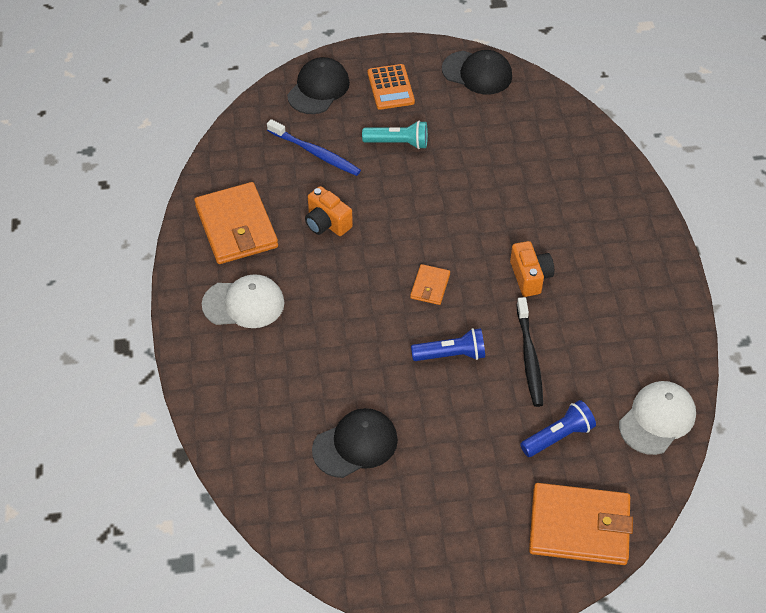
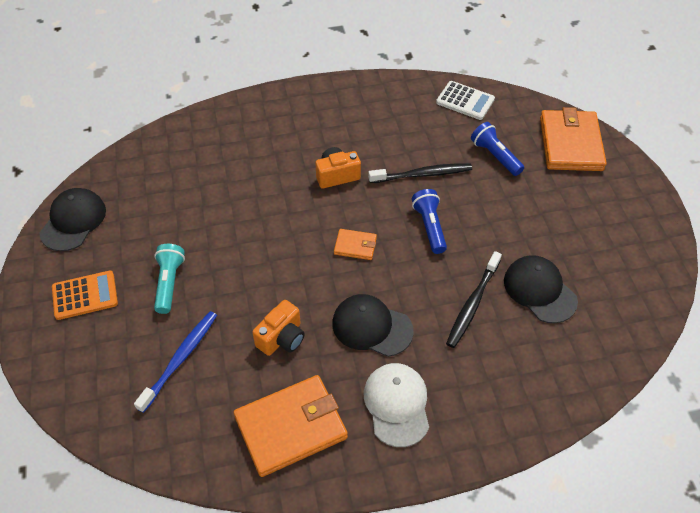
camera: 95 degrees left, 0 degrees up
black cap [287,57,350,114] -> black cap moved to [332,294,414,357]
white cap [619,381,696,455] -> white calculator [436,81,495,120]
none -> black toothbrush [446,251,502,348]

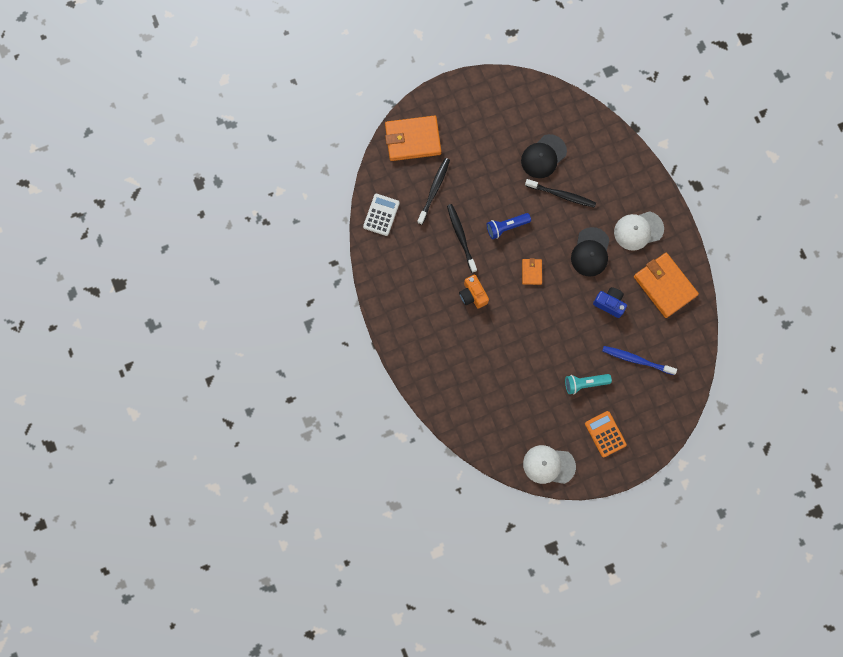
camera: 100 degrees left, 25 degrees up
black cap [40,188,106,251] -> white cap [523,445,576,484]
orange camera [252,300,305,356] -> blue camera [593,287,627,318]
blue flashlight [471,122,524,176] -> black toothbrush [417,158,450,225]

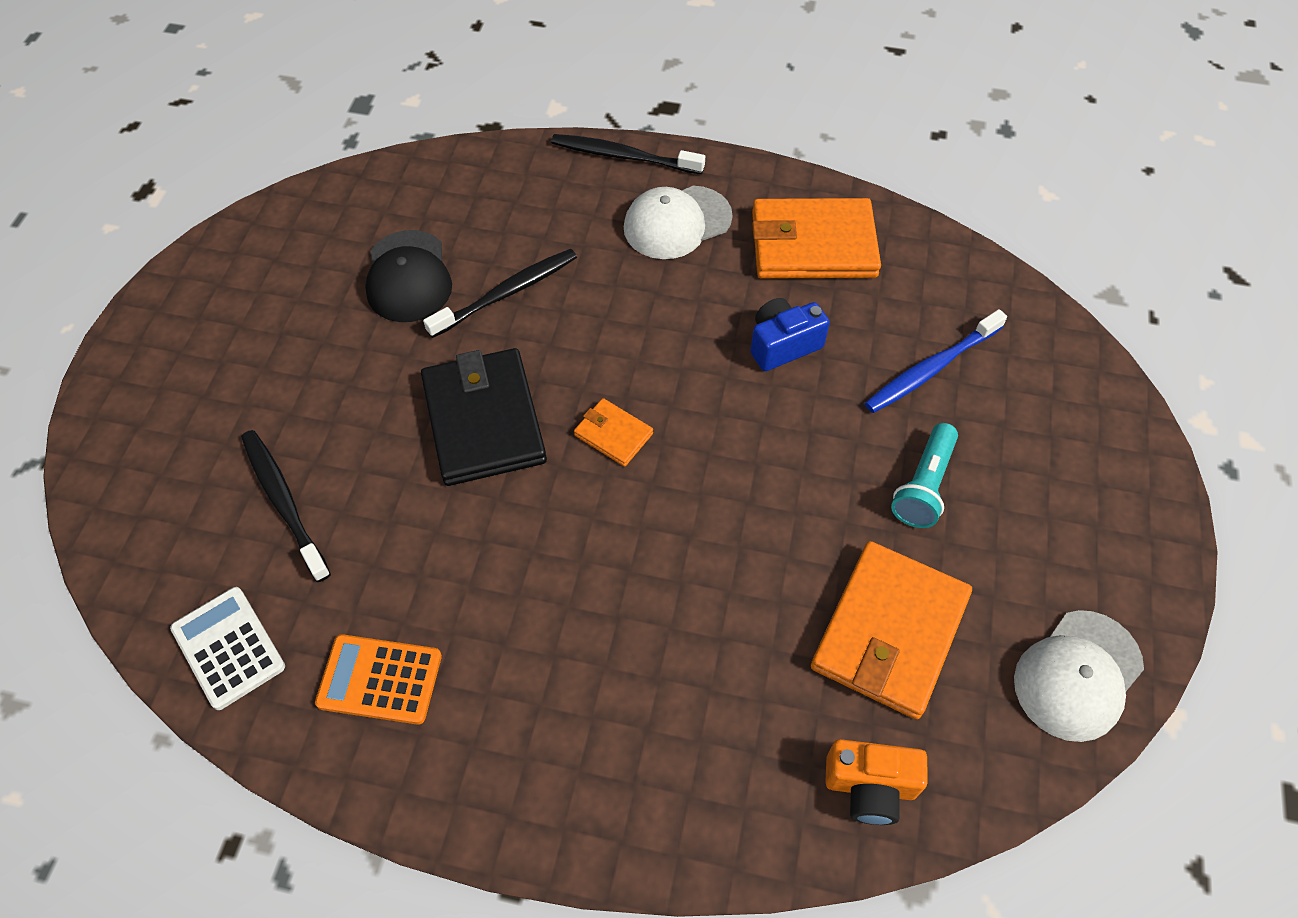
camera: 55 degrees left, 20 degrees down
orange wallet [385,116,441,161] -> orange wallet moved to [811,541,972,719]
black toothbrush [447,204,477,273] -> black toothbrush moved to [551,134,705,174]
orange camera [459,275,489,308] -> orange camera moved to [825,739,928,825]
blue flashlight [487,213,531,239] -> black wallet [421,348,547,486]
black cap [571,227,610,277] -> none
orange calculator [585,411,627,457] -> orange calculator moved to [315,634,442,725]
white cap [614,211,664,251] -> white cap turned 45 degrees clockwise [624,186,733,259]

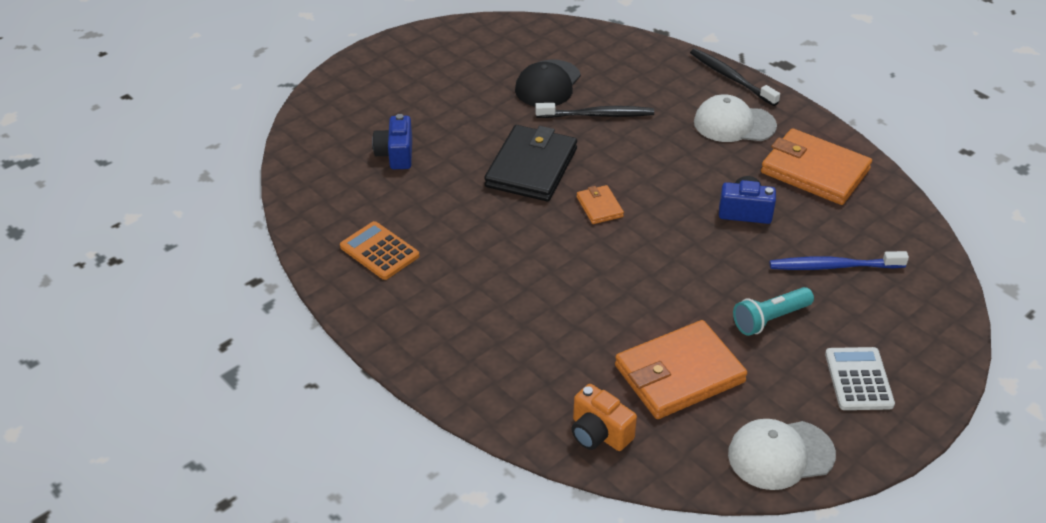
camera: 35 degrees right, 15 degrees down
white calculator [170,587,285,710] -> white calculator moved to [825,347,895,410]
black toothbrush [241,430,331,582] -> blue camera [372,114,412,169]

